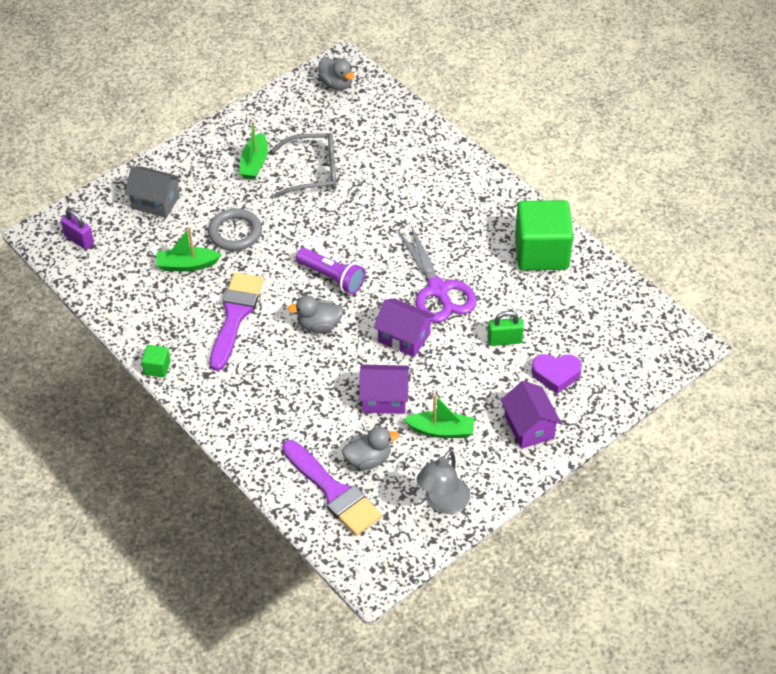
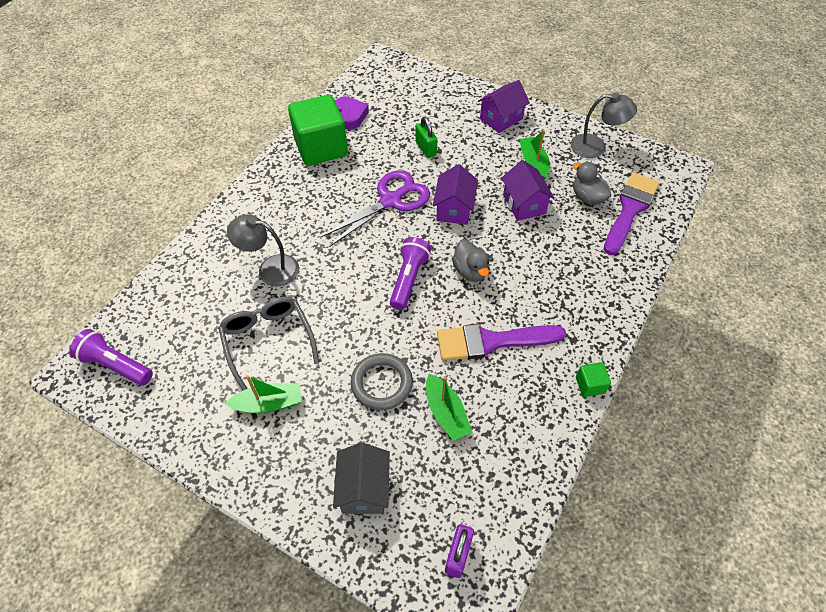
camera: 110 degrees left, 5 degrees up
grey duck [318,57,355,90] -> purple flashlight [69,329,153,386]
purple heart [531,354,582,394] -> purple heart moved to [335,96,369,130]
none -> grey lamp [227,214,299,287]

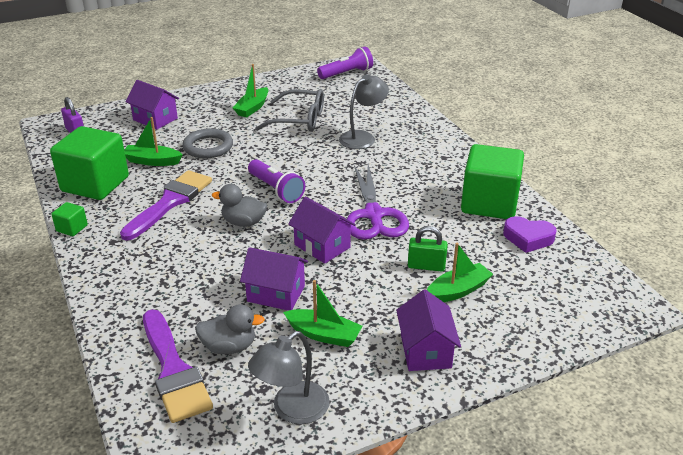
camera: 125 degrees right, 20 degrees down
grey house [333,442,390,514] -> purple house [126,80,179,129]
none -> green cube [50,126,129,200]
none -> green boat [427,243,493,302]

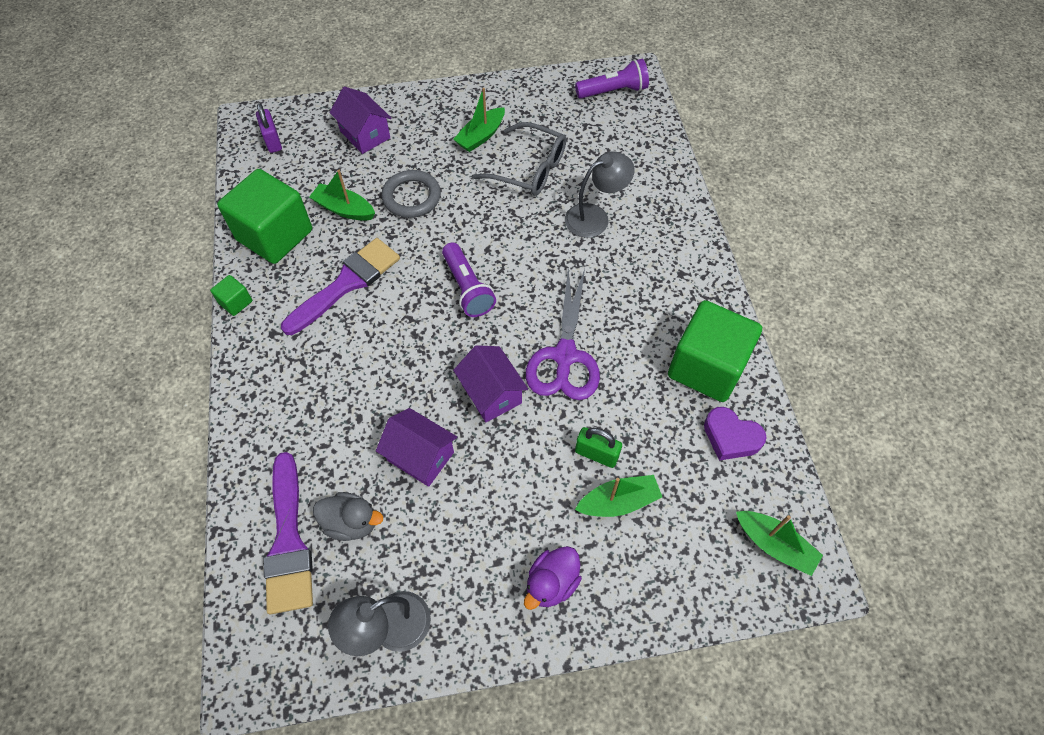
camera: 15 degrees right, 25 degrees up
grey duck [212,184,267,227] -> none
green boat [283,280,362,347] -> green boat moved to [736,511,823,576]
purple house [396,289,461,371] -> purple duck [524,546,582,610]

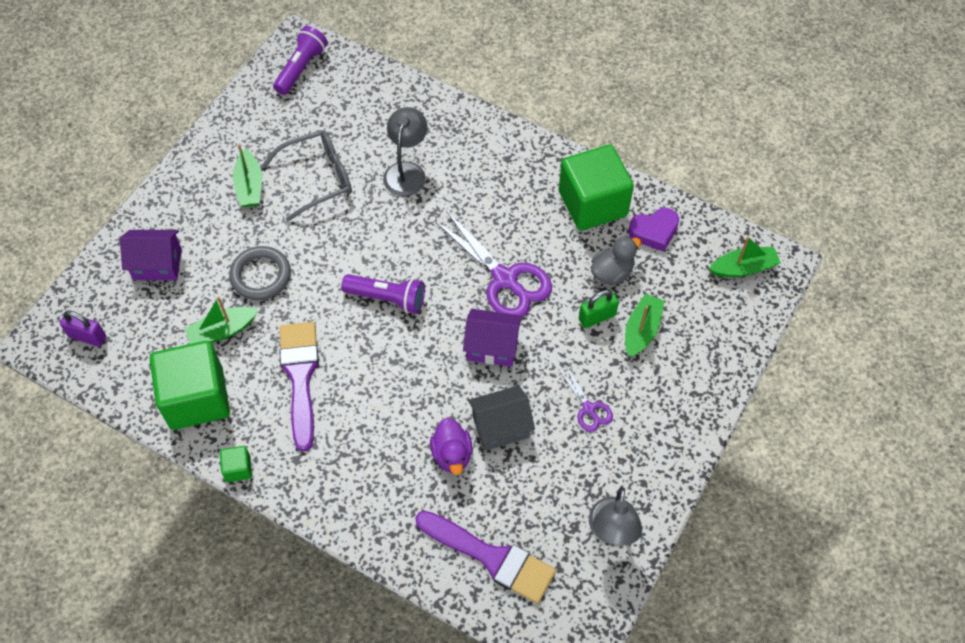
camera: 50 degrees left, 0 degrees up
grey duck [313,492,383,541] -> grey duck moved to [591,236,642,285]
purple house [376,408,457,487] -> grey house [468,385,535,451]
purple duck [524,546,582,610] -> purple duck moved to [430,418,472,475]
none -> purple scissors [558,366,613,432]

